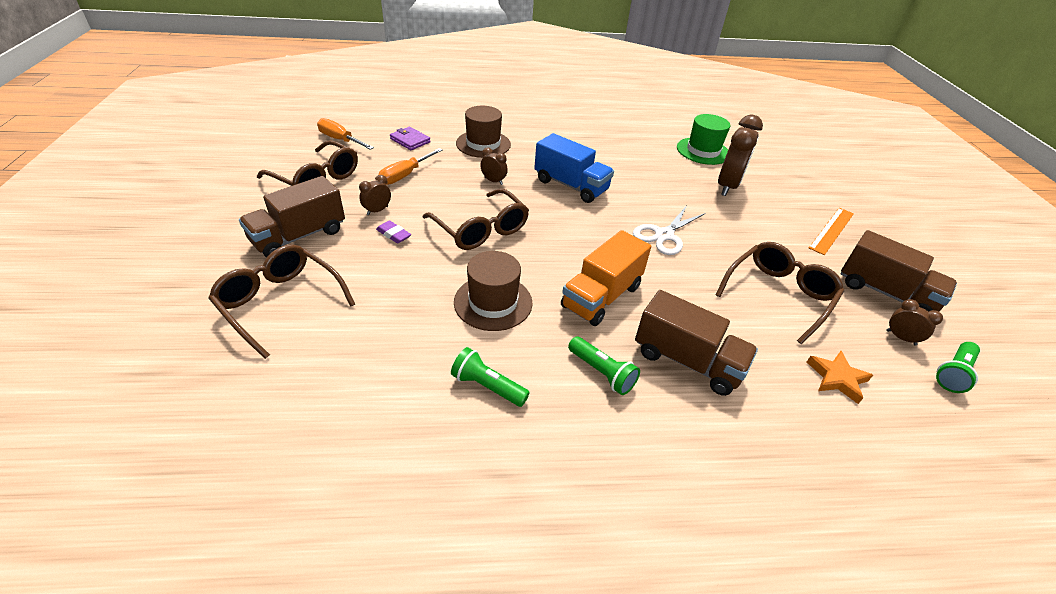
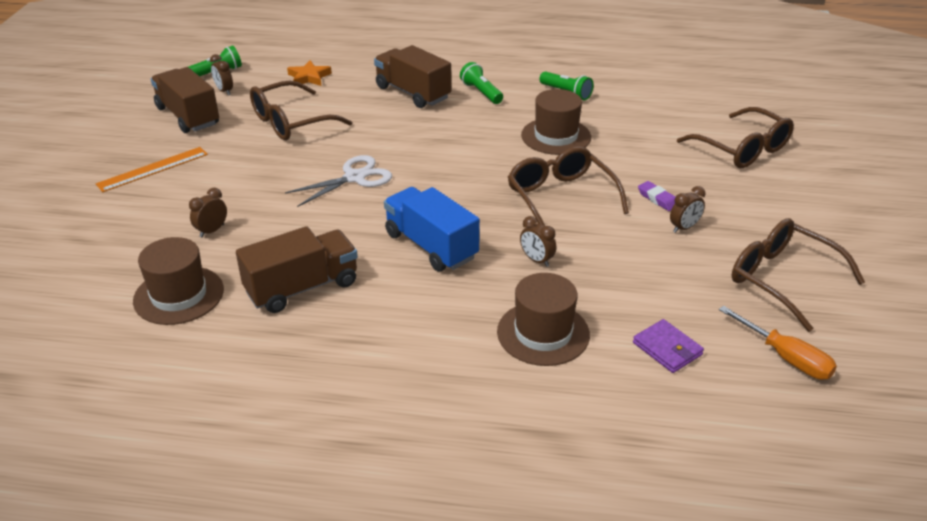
camera: 165 degrees left, 5 degrees down
brown truck [239,176,345,257] -> brown truck moved to [236,226,358,313]
orange screwdriver [379,148,443,185] -> none
orange truck [561,230,651,326] -> none
green hat [677,114,730,165] -> brown hat [133,237,224,325]
brown clock [718,115,763,196] -> brown clock [189,188,227,237], size x0.48

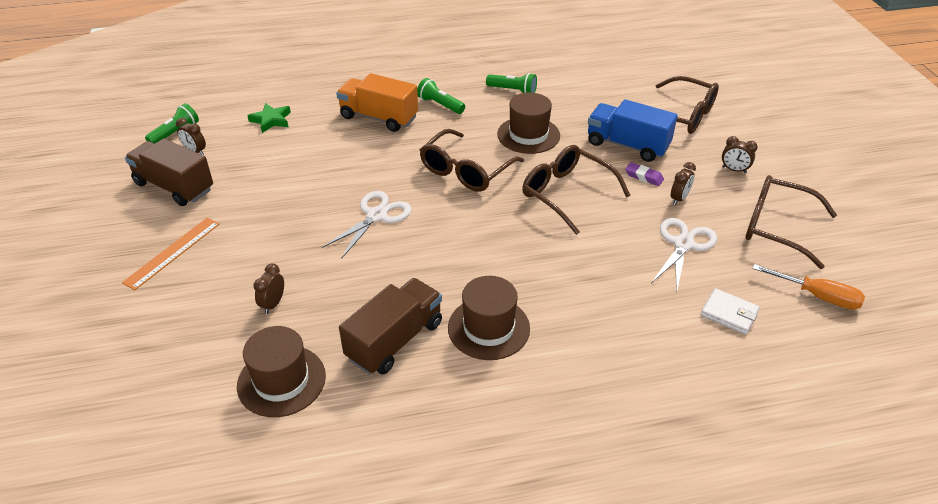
camera: 20 degrees left, 5 degrees up
brown glasses [250,80,352,140] -> brown glasses moved to [420,129,524,192]
orange star [287,60,332,86] -> green star [247,103,291,133]
brown truck [374,45,451,108] -> orange truck [336,73,418,132]
blue truck [384,187,480,271] -> blue truck moved to [588,99,678,162]
brown hat [497,273,590,366] -> brown hat moved to [448,276,530,360]
brown clock [520,216,556,267] -> brown clock moved to [722,136,758,173]
purple wallet [633,319,704,373] -> white wallet [701,288,760,335]
none -> white scissors [651,218,717,290]

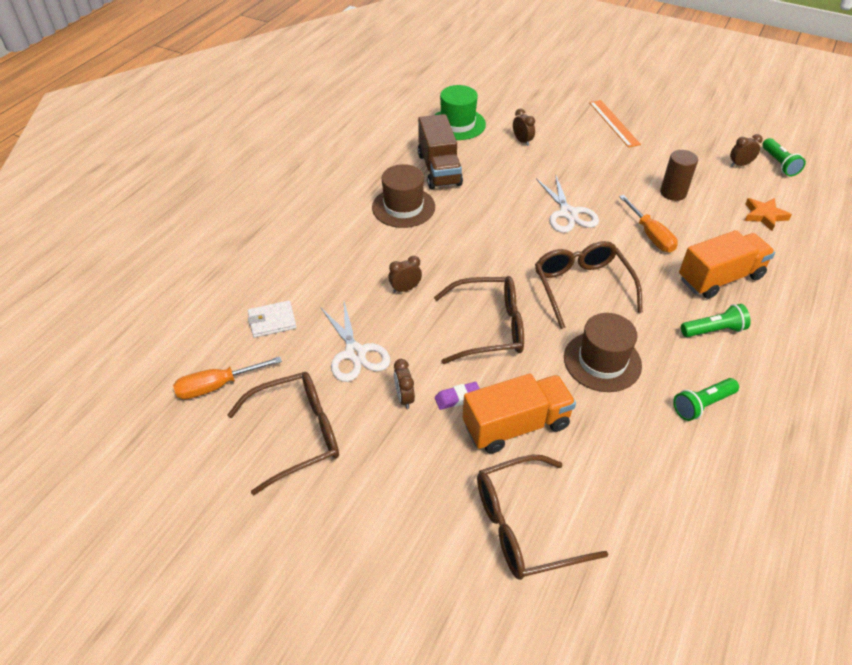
camera: 130 degrees right, 5 degrees up
brown truck [125,139,213,206] -> none
brown hat [237,326,326,417] -> green hat [435,85,486,140]
green star [247,103,291,133] -> orange star [745,198,792,231]
blue truck [588,99,678,162] -> orange truck [463,373,576,454]
brown clock [722,136,758,173] -> brown clock moved to [388,256,422,293]
none -> orange screwdriver [619,195,678,252]
none -> brown cylinder [660,150,698,201]

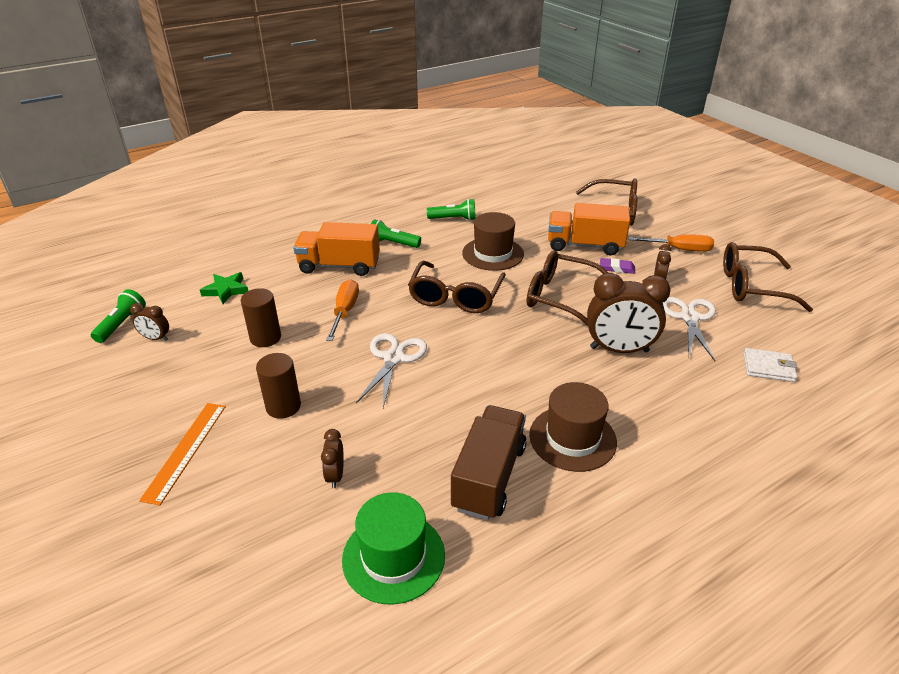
camera: 150 degrees left, 10 degrees down
orange screwdriver [173,357,282,399] -> orange screwdriver moved to [628,234,714,252]
brown clock [388,256,422,293] -> brown clock [587,273,670,353], size x2.10
orange star [745,198,792,231] -> green star [200,272,248,304]
none -> brown cylinder [256,353,301,419]

